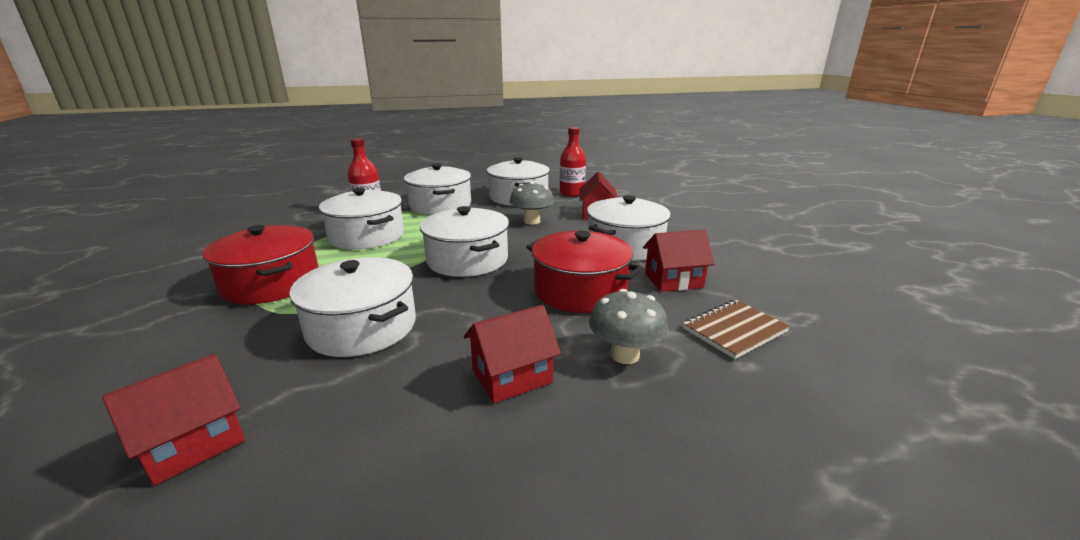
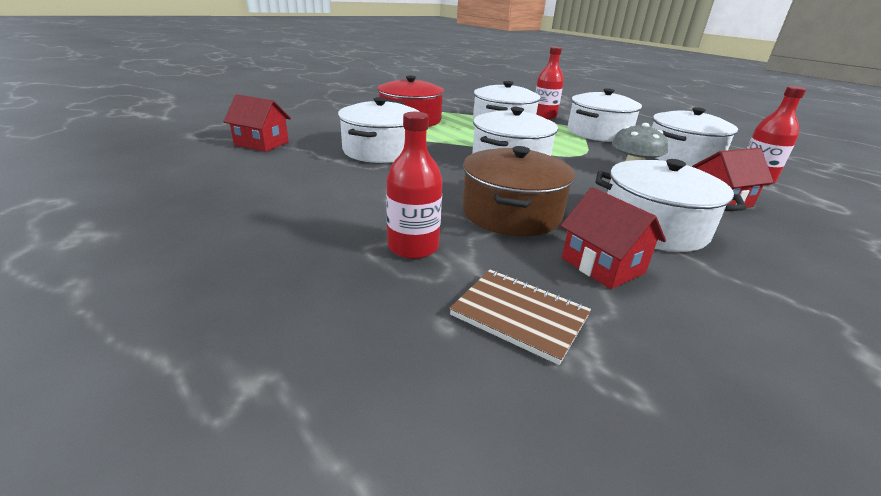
camera: 65 degrees right, 5 degrees up
red house [464,305,561,403] -> none
red pot [526,231,643,313] -> brown pot [462,146,575,236]
grey mushroom [589,289,668,364] -> red bottle [386,112,443,259]

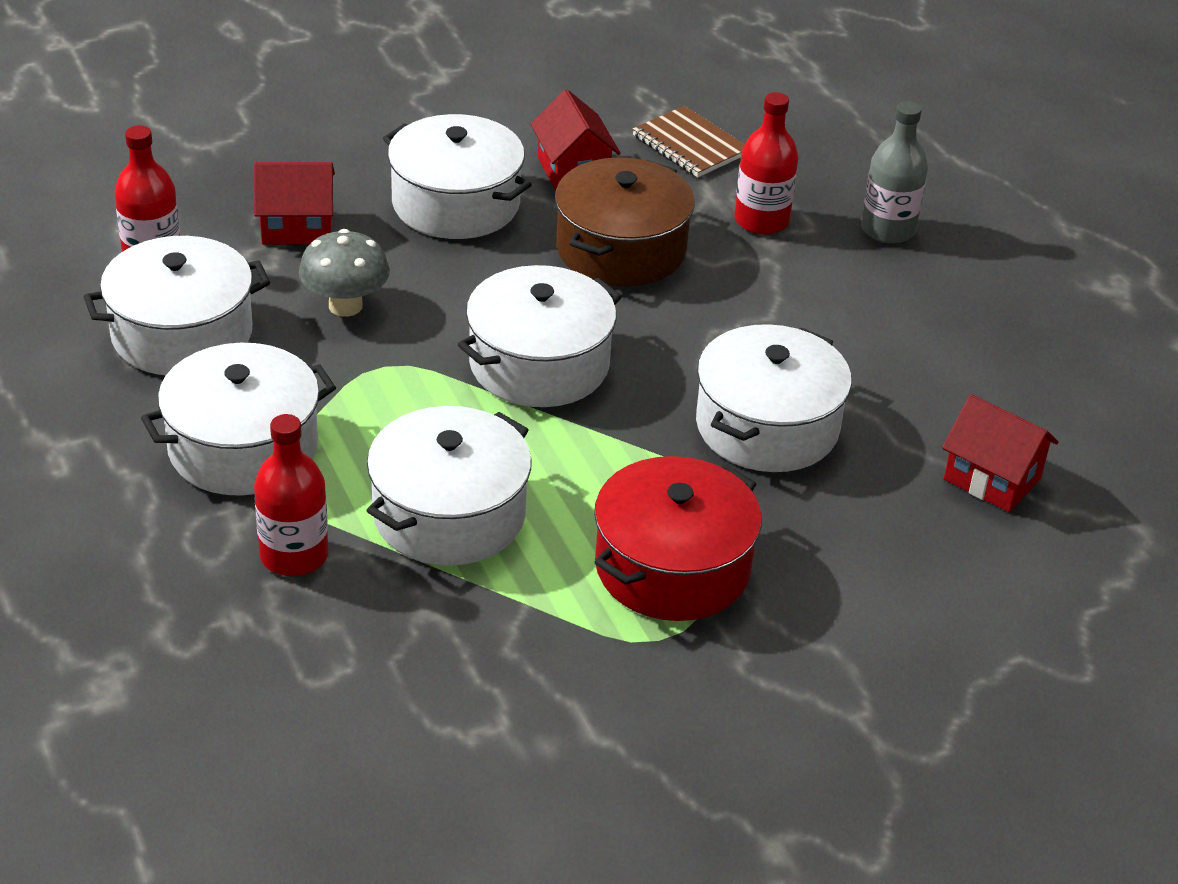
camera: 165 degrees left, 10 degrees up
none -> grey bottle [861,101,928,244]

